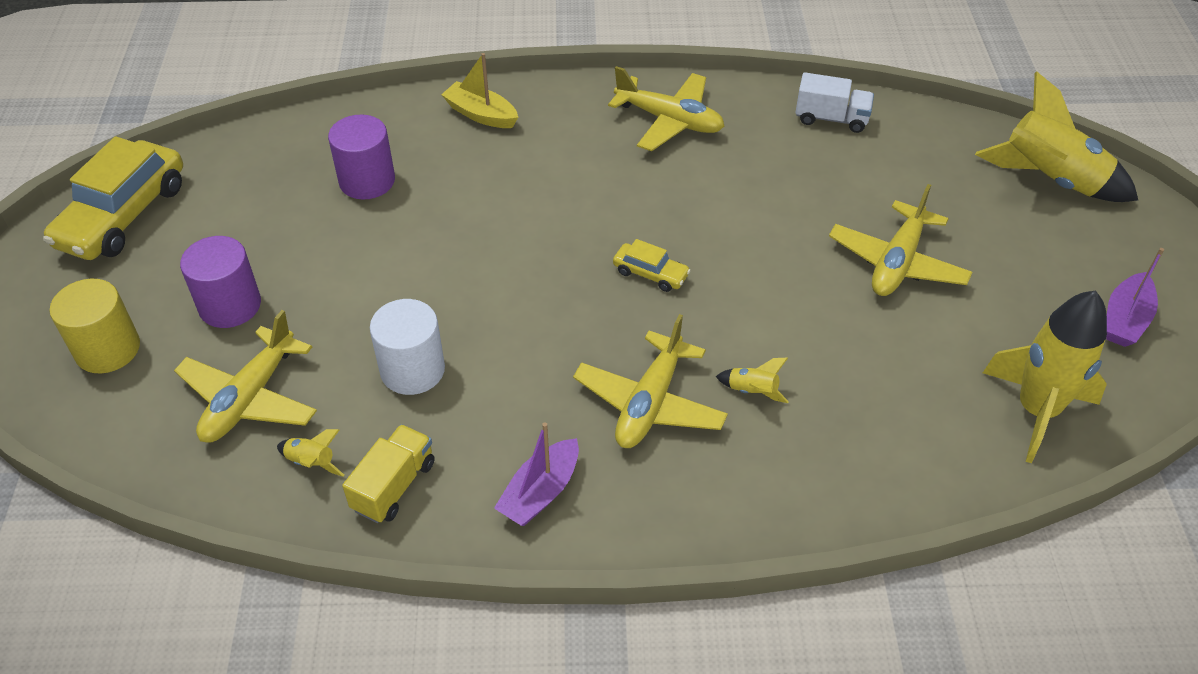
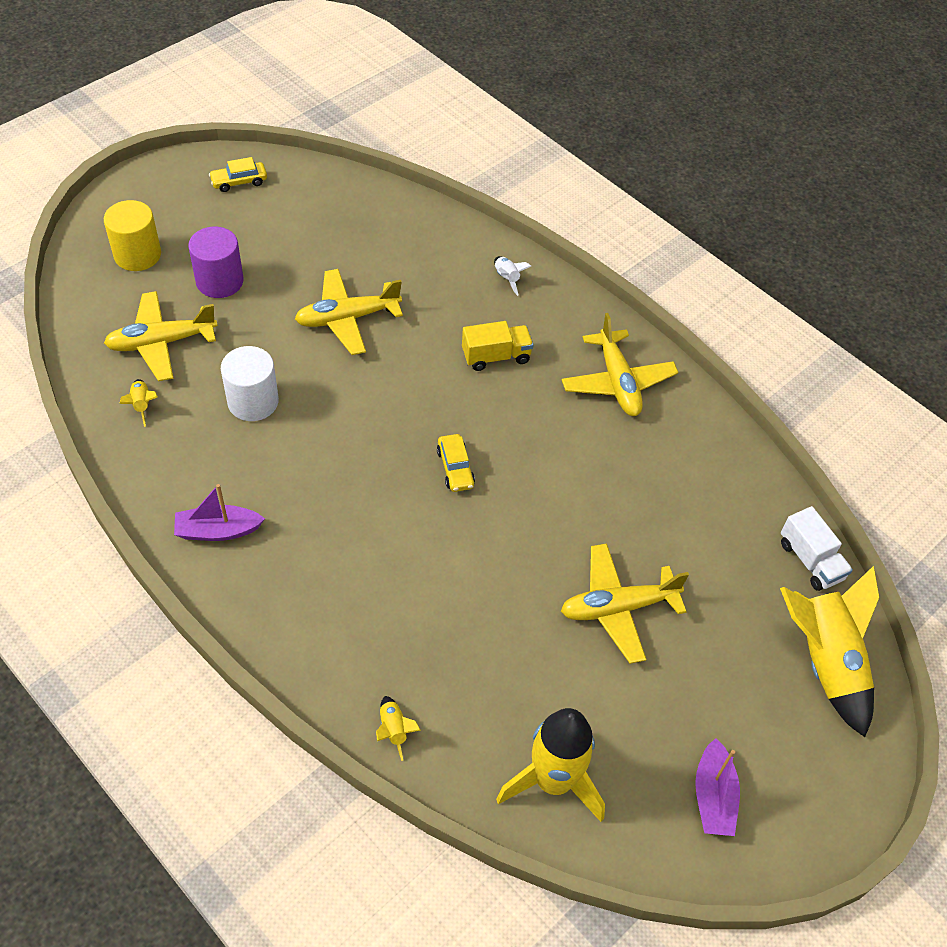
camera: 45 degrees right, 5 degrees up
yellow car [43,136,183,260] -> yellow car [209,157,267,192], size x0.47
purple cylinder [328,115,395,200] -> none
yellow truck [342,424,435,523] -> yellow truck moved to [462,321,534,371]
yellow boat [441,53,518,128] -> white rocket [494,256,531,296]
yellow plane [573,314,728,448] -> yellow plane moved to [295,269,403,355]
yellow rocket [716,358,789,403] -> yellow rocket moved to [376,696,420,761]
white truck [795,72,874,133] -> white truck moved to [781,506,853,591]
purple boat [1106,248,1164,347] -> purple boat turned 75 degrees counterclockwise [695,738,740,836]

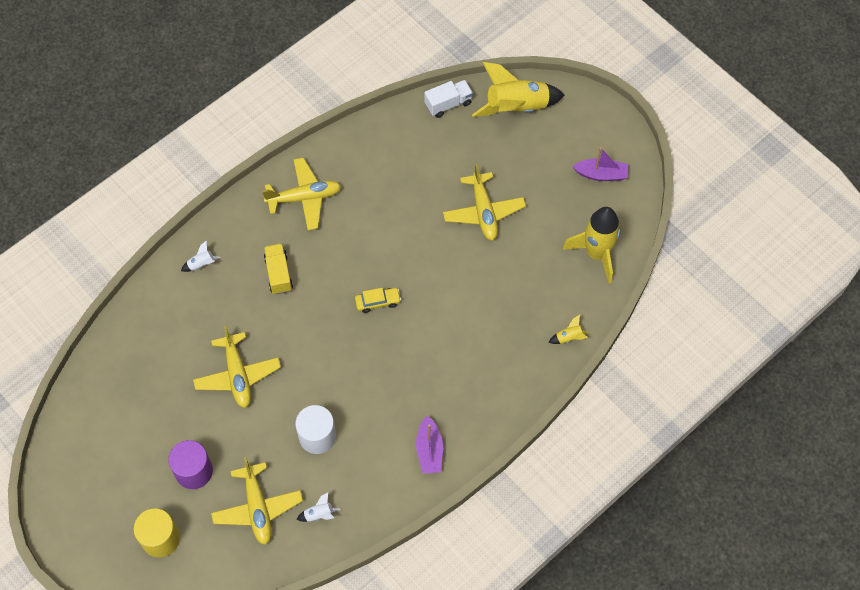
camera: 85 degrees left, 10 degrees up
yellow rocket [119,379,158,427] -> white rocket [296,492,341,522]
yellow car [209,157,267,192] -> none

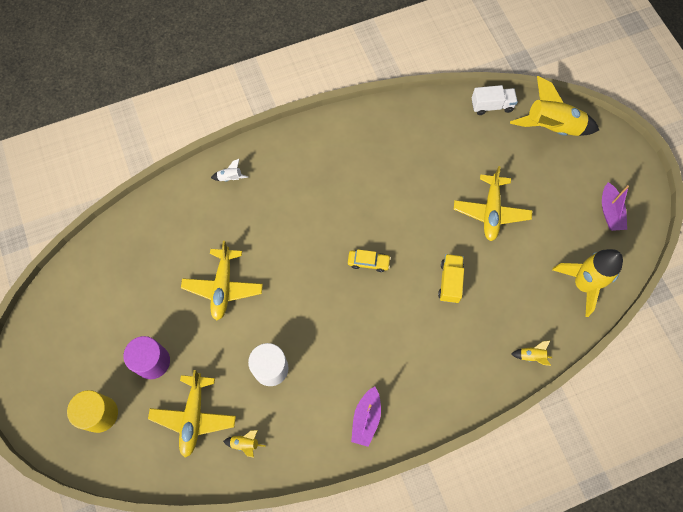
camera: 20 degrees right, 5 degrees up
yellow plane [262,157,341,230] -> none
yellow truck [264,243,293,295] -> yellow truck moved to [438,254,464,303]
white rocket [296,492,341,522] -> yellow rocket [223,430,266,458]
purple boat [572,147,628,181] -> purple boat turned 60 degrees clockwise [602,182,629,231]

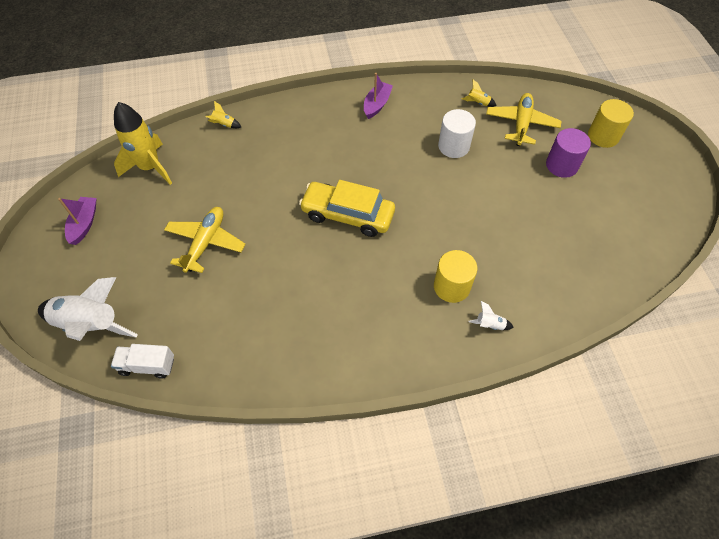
camera: 170 degrees left, 10 degrees down
yellow plane [181,241,263,321] -> none
yellow car [348,249,391,272] -> yellow car [299,180,395,237], size x2.13
yellow truck [438,254,464,303] -> none
yellow rocket [510,76,599,136] -> white rocket [38,277,138,341]
none -> yellow cylinder [434,250,477,303]

